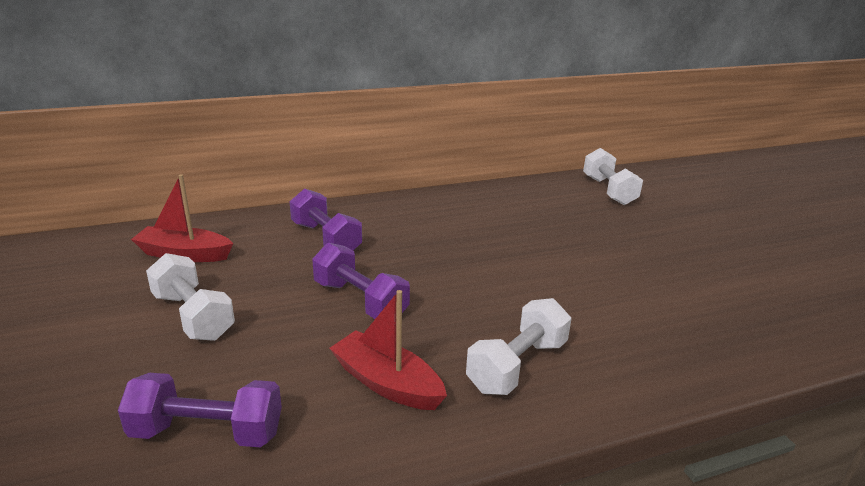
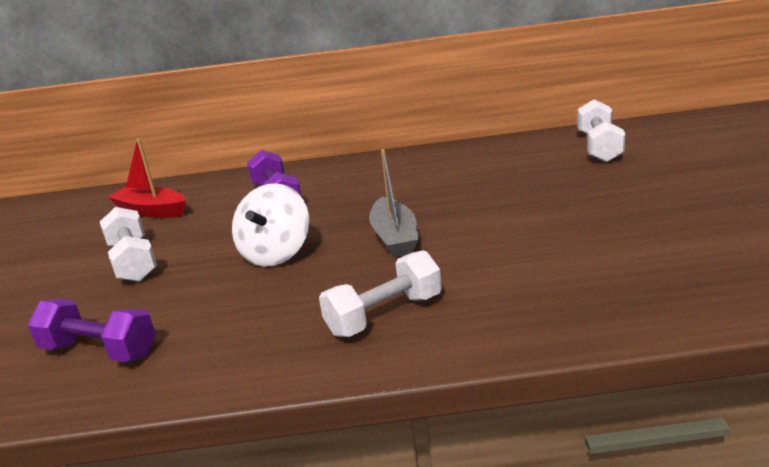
camera: 20 degrees right, 0 degrees up
purple dumbbell [312,243,410,319] -> white spinning top [232,183,309,267]
red boat [330,290,447,410] -> none
none -> grey boat [369,149,419,257]

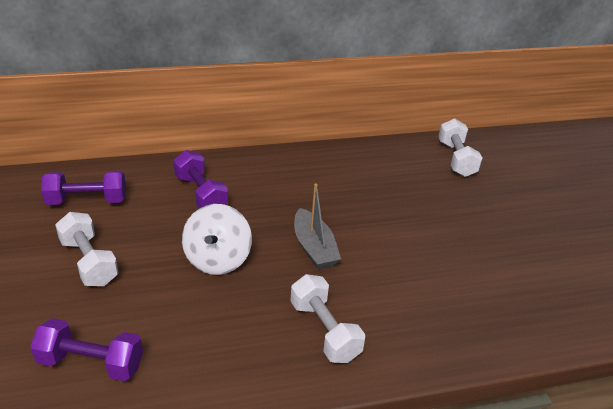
camera: 15 degrees left, 10 degrees up
red boat [108,139,186,218] -> purple dumbbell [41,171,126,205]
white dumbbell [319,250,442,337] -> white dumbbell turned 75 degrees counterclockwise [290,274,365,363]

